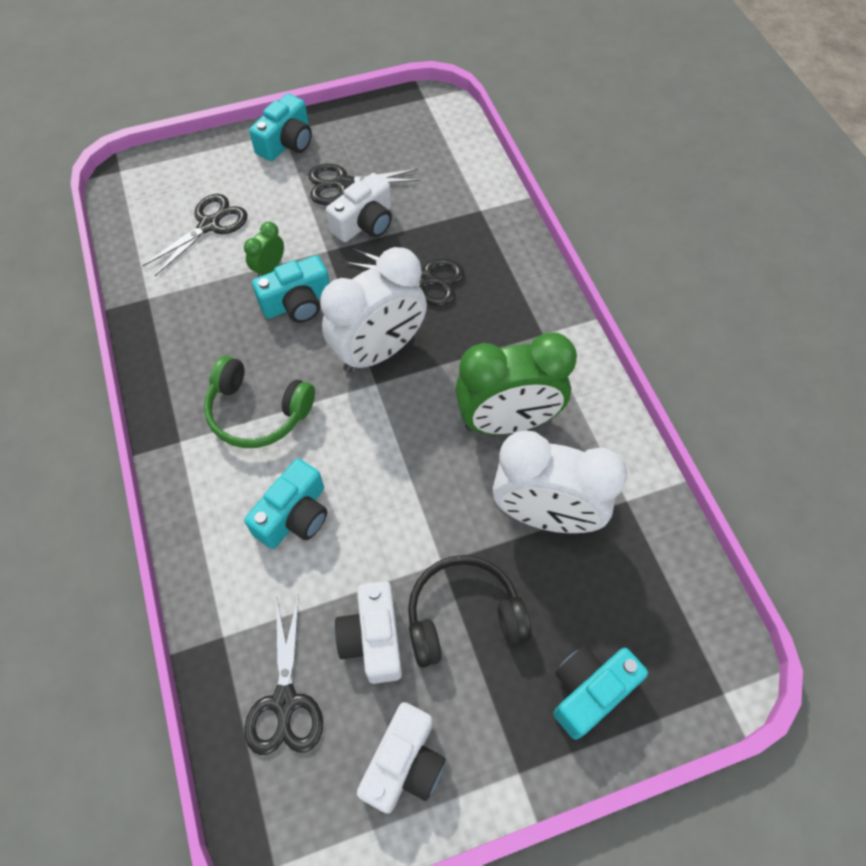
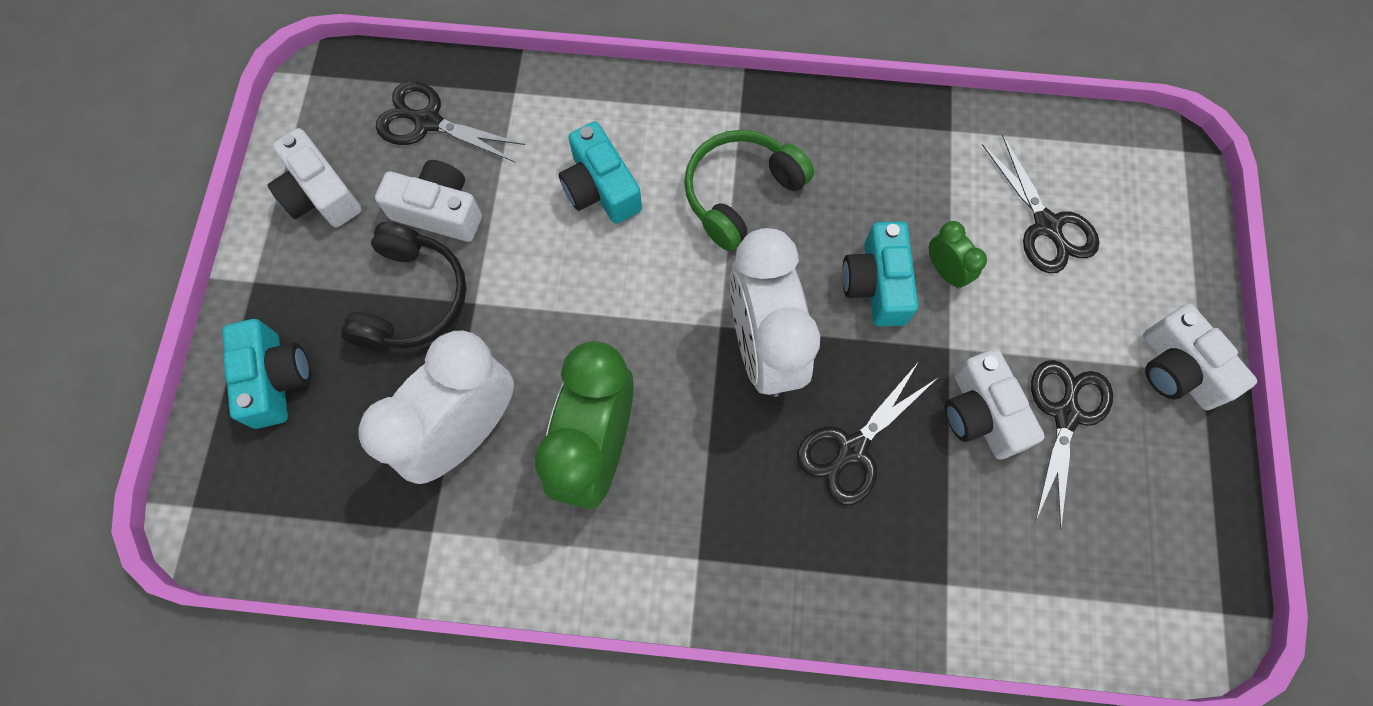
camera: 115 degrees right, 10 degrees up
turquoise camera [249,94,312,161] -> white camera [1143,304,1257,410]

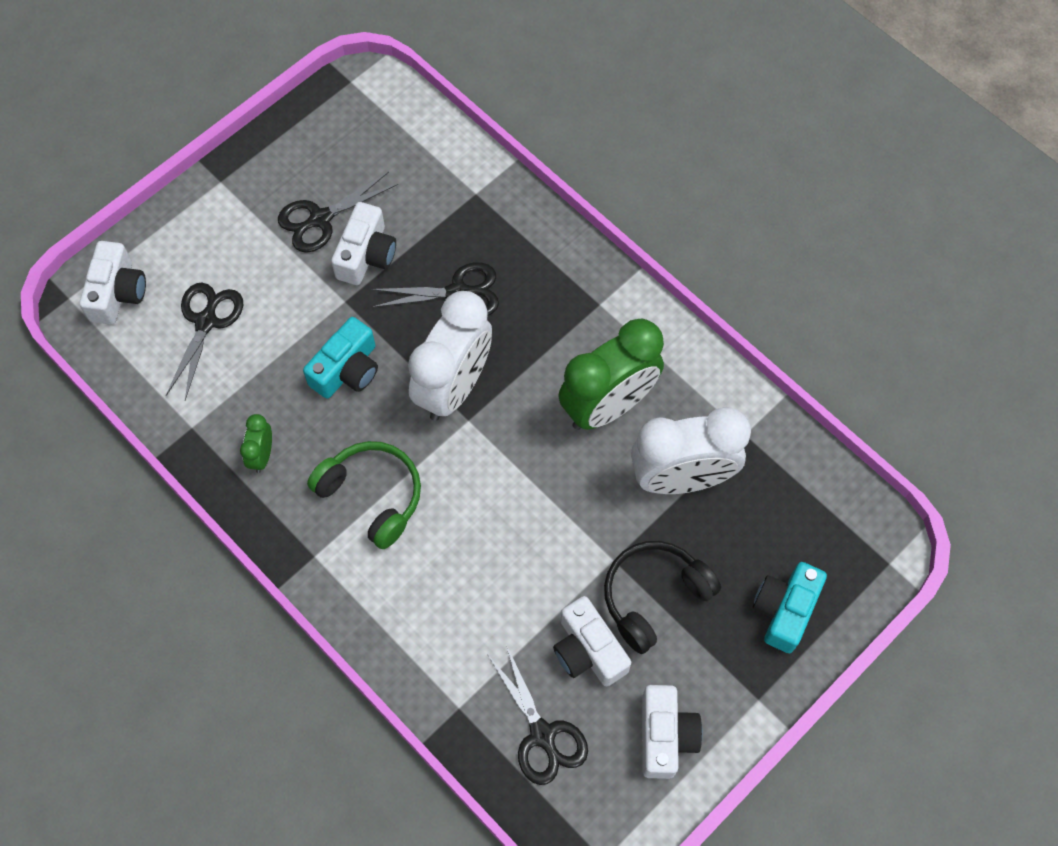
camera: 140 degrees left, 5 degrees down
turquoise camera [559,121,642,224] -> none
green headphones [684,130,814,251] -> green headphones turned 135 degrees counterclockwise [307,441,421,549]
green clock [929,221,987,289] -> green clock moved to [240,414,272,473]
white camera [1143,304,1257,410] -> white camera moved to [79,241,146,325]

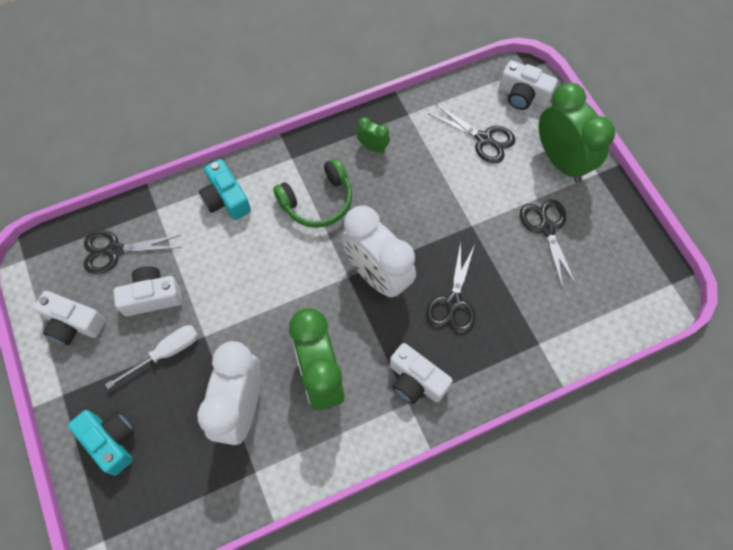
camera: 110 degrees right, 0 degrees up
turquoise camera [303,317,378,399] -> turquoise camera moved to [199,159,251,220]
white camera [331,202,396,285] -> white camera moved to [390,343,453,404]
black headphones [604,541,721,654] -> white screwdriver [105,325,198,389]
none -> green clock [539,82,615,183]

